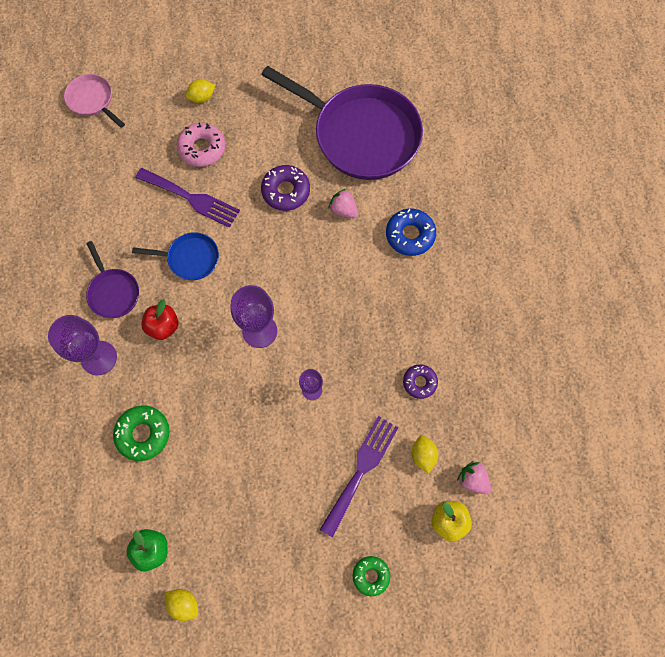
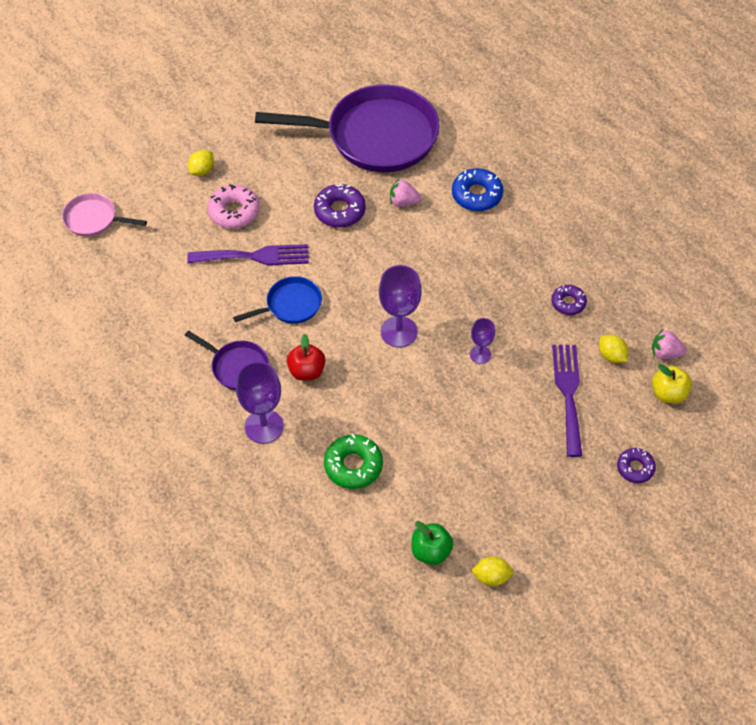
camera: 30 degrees left, 15 degrees down
green donut [353,556,390,596] -> purple donut [617,448,656,483]

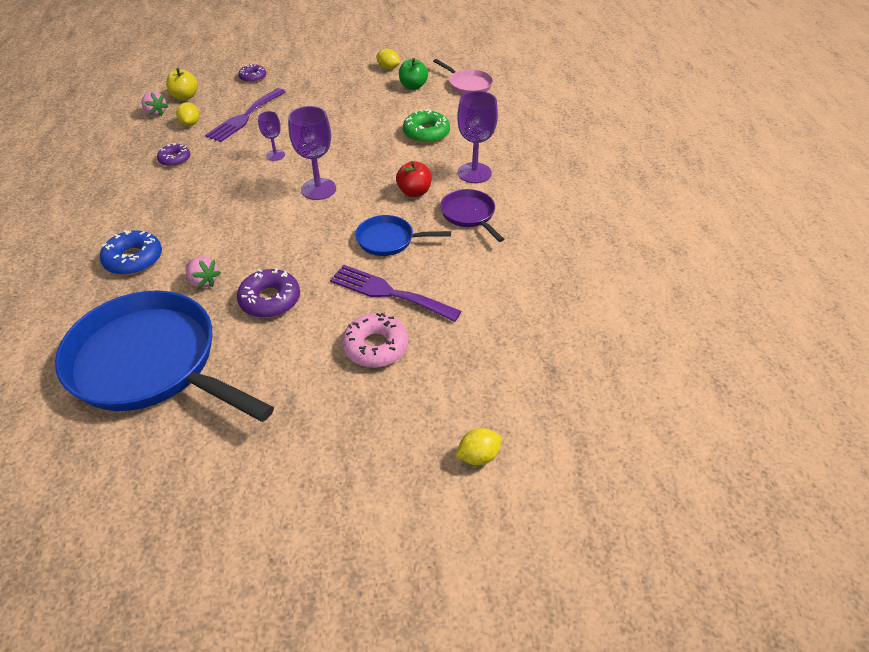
camera: 150 degrees left, 10 degrees down
pink pan [62,193,147,236] -> pink pan moved to [433,59,493,94]
yellow lemon [188,150,214,176] -> yellow lemon moved to [455,428,502,465]
purple pan [255,84,440,172] -> blue pan [55,291,274,422]

